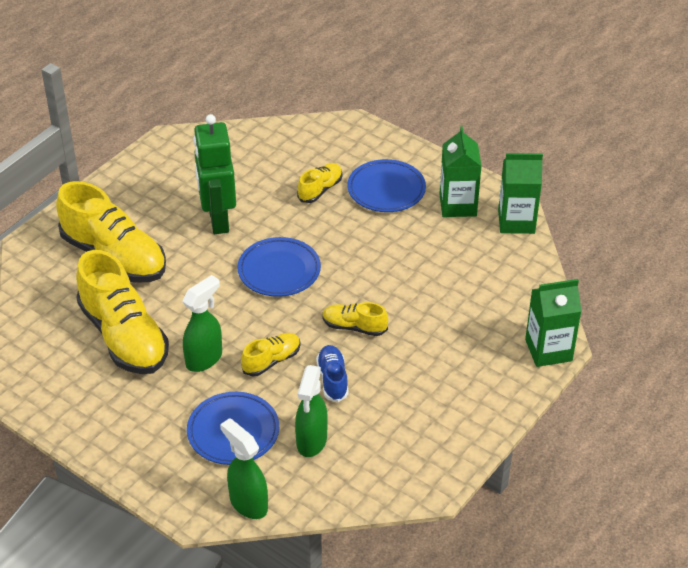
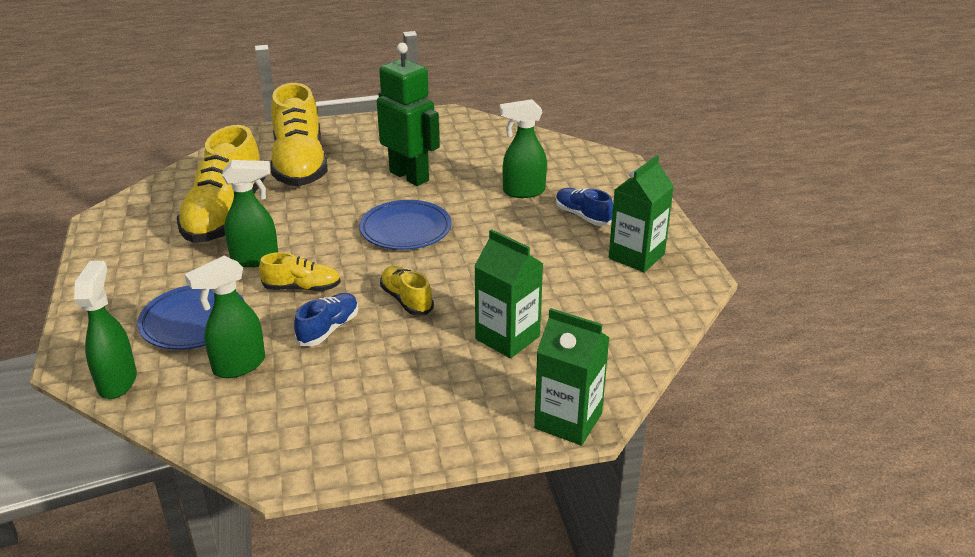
camera: 40 degrees right, 10 degrees down
green robot [193,114,236,234] -> green robot turned 105 degrees clockwise [377,43,440,186]
yellow shoe [297,163,342,203] -> green spray bottle [500,99,547,198]
blue plate [347,159,426,212] -> blue shoe [556,188,613,226]
green carton [498,153,543,234] -> green carton moved to [474,229,543,358]

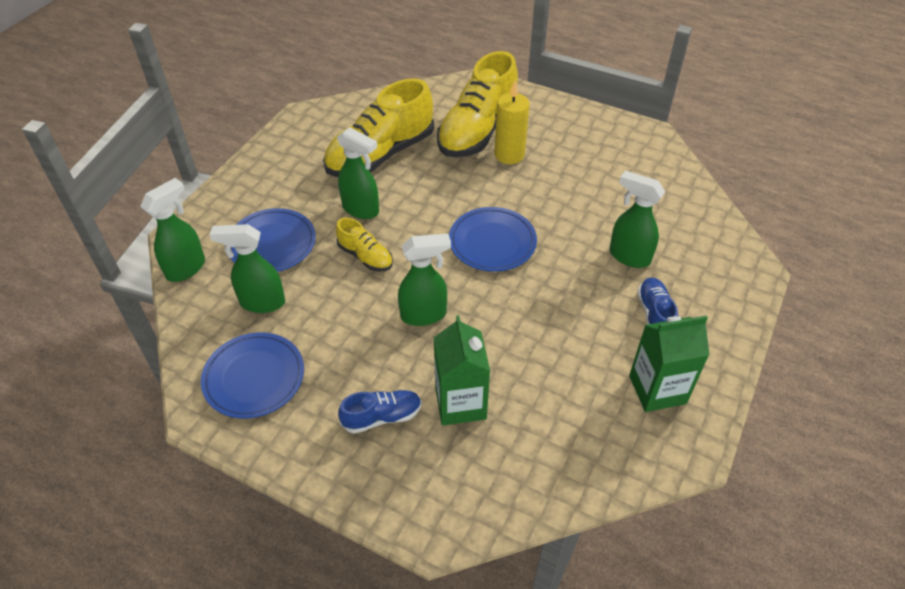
camera: 40 degrees right, 15 degrees up
blue shoe [294,293,358,346] -> blue shoe moved to [338,390,422,434]
green robot [377,43,440,186] -> none
yellow shoe [380,266,434,315] -> green spray bottle [398,234,451,326]
green carton [534,308,610,445] -> none
none -> blue plate [201,332,304,418]
none -> yellow candle [494,80,530,164]

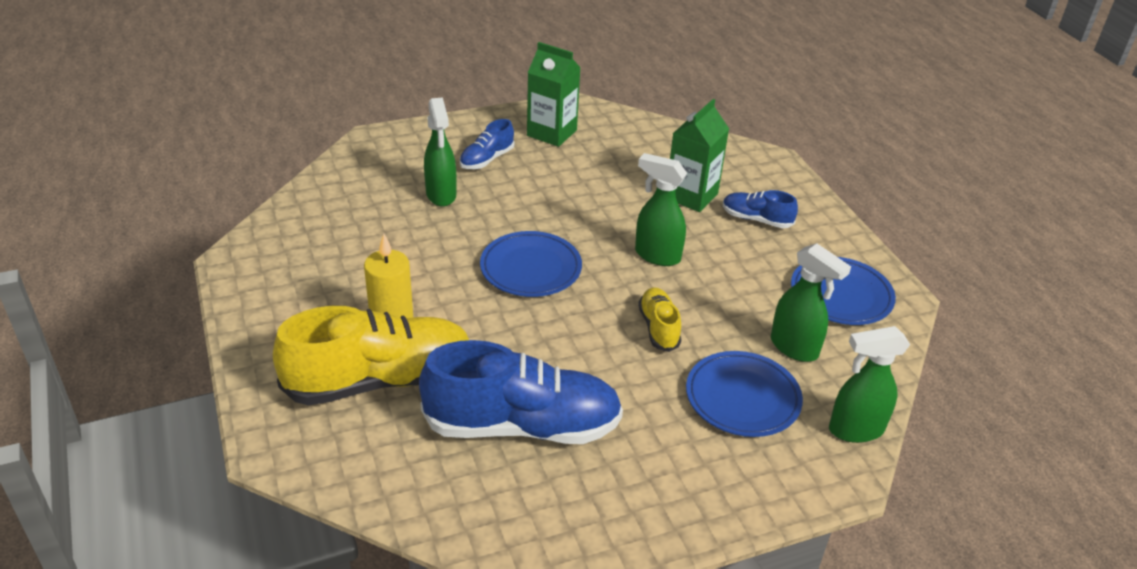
camera: 140 degrees left, 10 degrees down
yellow shoe [323,78,434,177] -> blue shoe [419,340,623,444]
green spray bottle [337,127,379,219] -> none

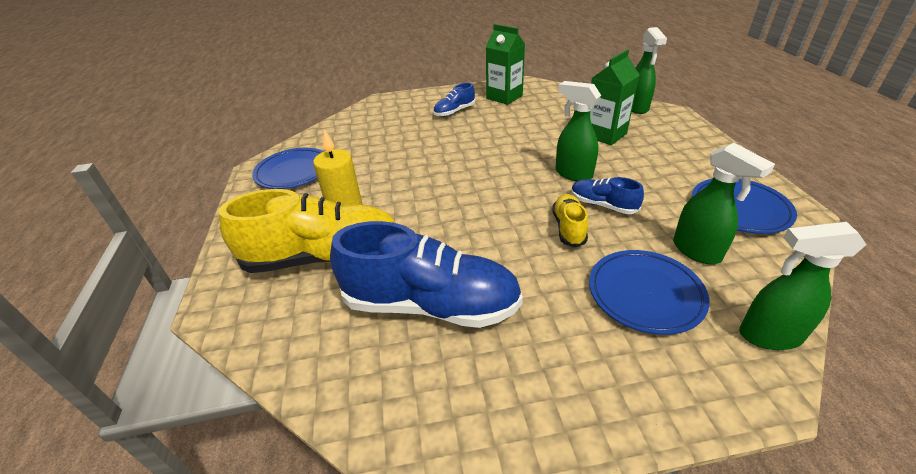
camera: 15 degrees right, 0 degrees up
green spray bottle [424,97,456,207] -> green spray bottle moved to [632,27,667,114]
blue plate [480,231,582,297] -> blue plate moved to [252,148,324,189]
blue shoe [723,190,798,228] -> blue shoe moved to [571,177,644,214]

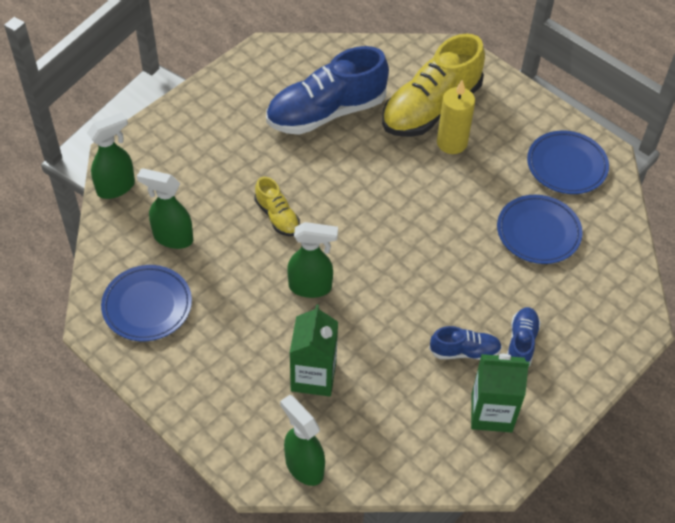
camera: 140 degrees right, 15 degrees up
blue shoe [571,177,644,214] -> blue shoe moved to [429,326,502,360]
blue plate [589,250,710,335] -> blue plate moved to [497,195,583,264]

